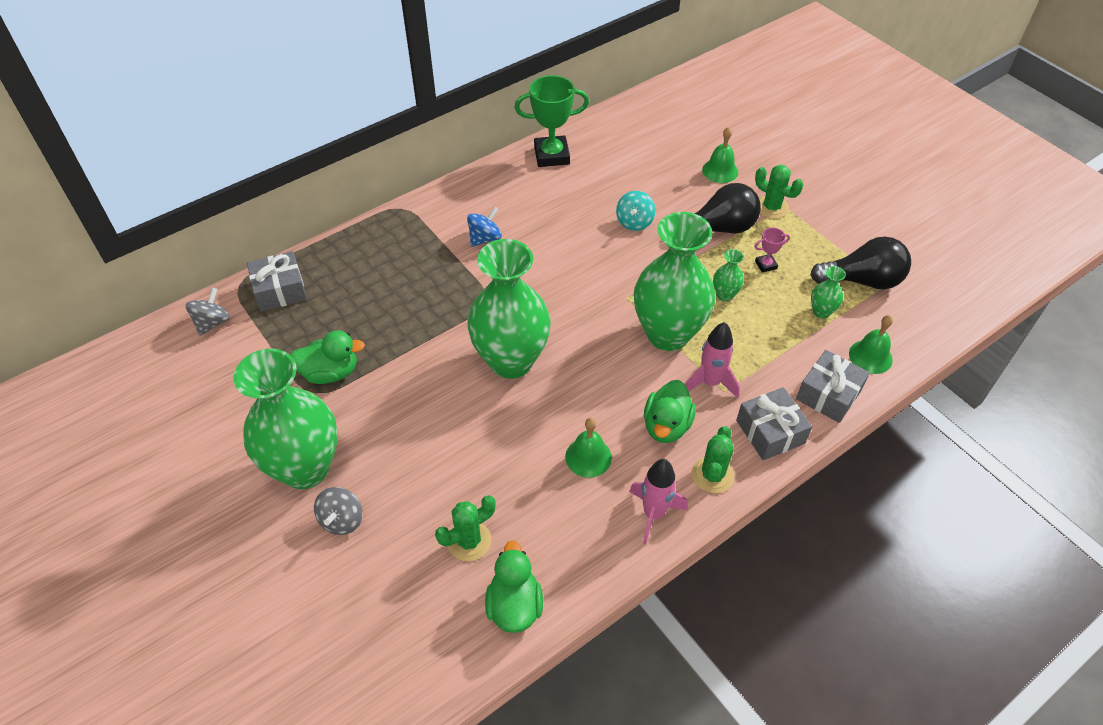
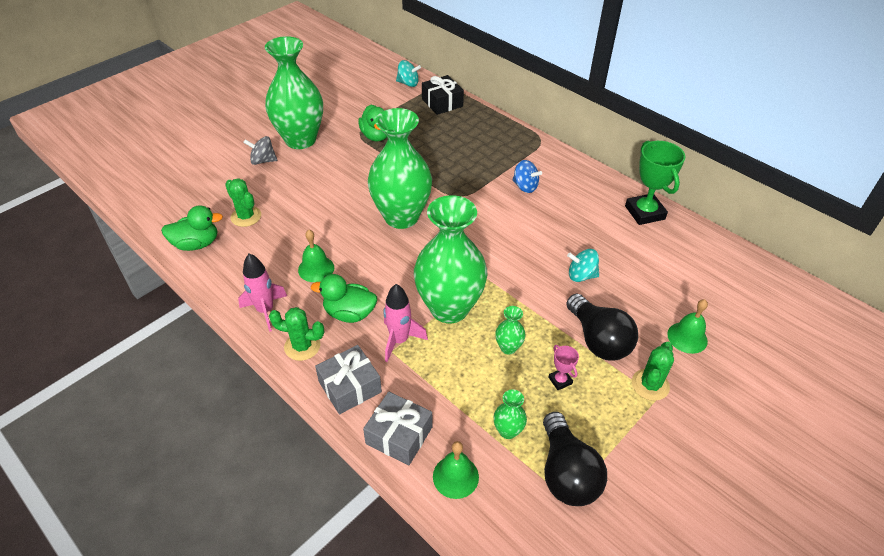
camera: 80 degrees right, 5 degrees down
grey spinning top [185,288,230,336] -> turquoise spinning top [396,60,421,87]
grey gift [247,251,307,312] -> black gift [422,75,464,115]

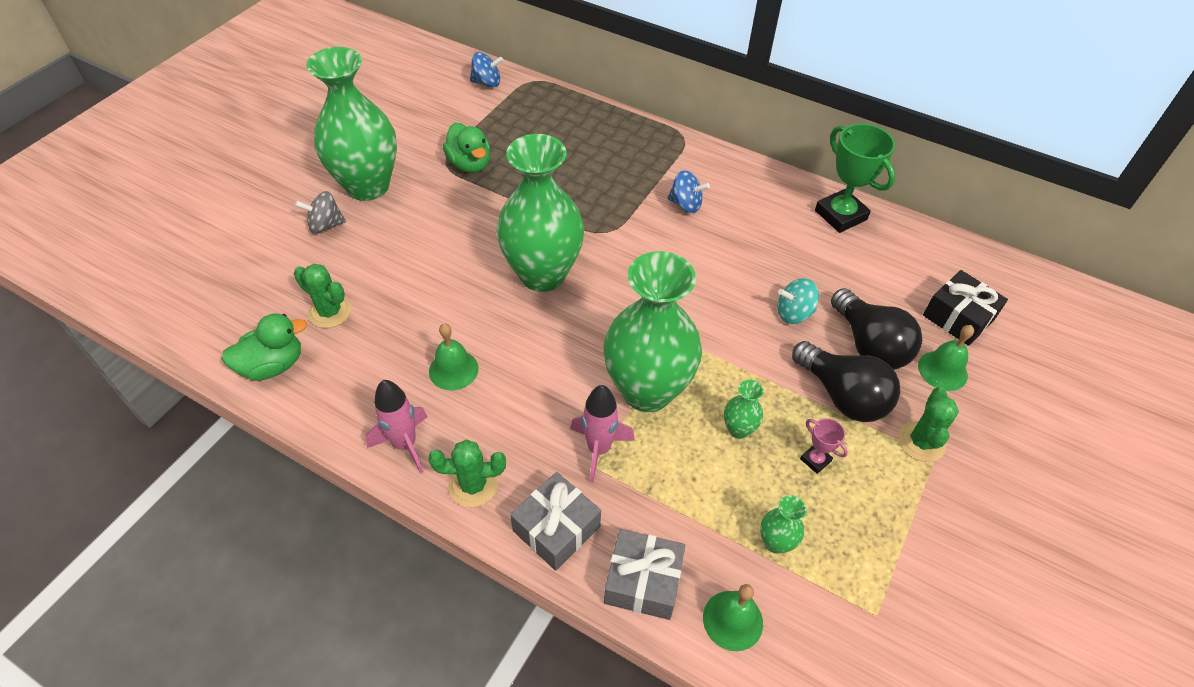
camera: 15 degrees left, 5 degrees up
green duck [311,274,377,323] -> none
turquoise spinning top [396,60,421,87] -> blue spinning top [470,52,503,87]
black gift [422,75,464,115] -> black gift moved to [923,270,1008,346]
black light bulb [543,412,607,506] -> black light bulb moved to [831,288,922,370]

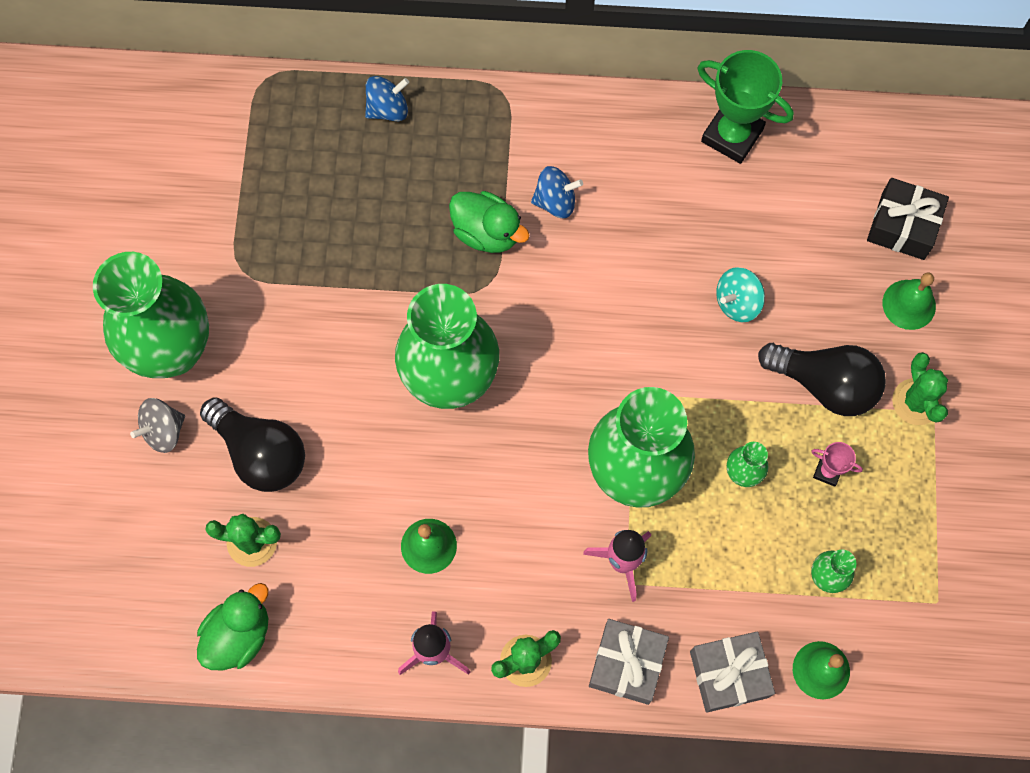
camera: 25 degrees left, 20 degrees up
green duck [443,123,490,173] -> green duck moved to [449,191,530,253]
blue spinning top [470,52,503,87] -> blue spinning top moved to [365,76,409,121]
black light bulb [831,288,922,370] -> black light bulb moved to [200,397,305,492]

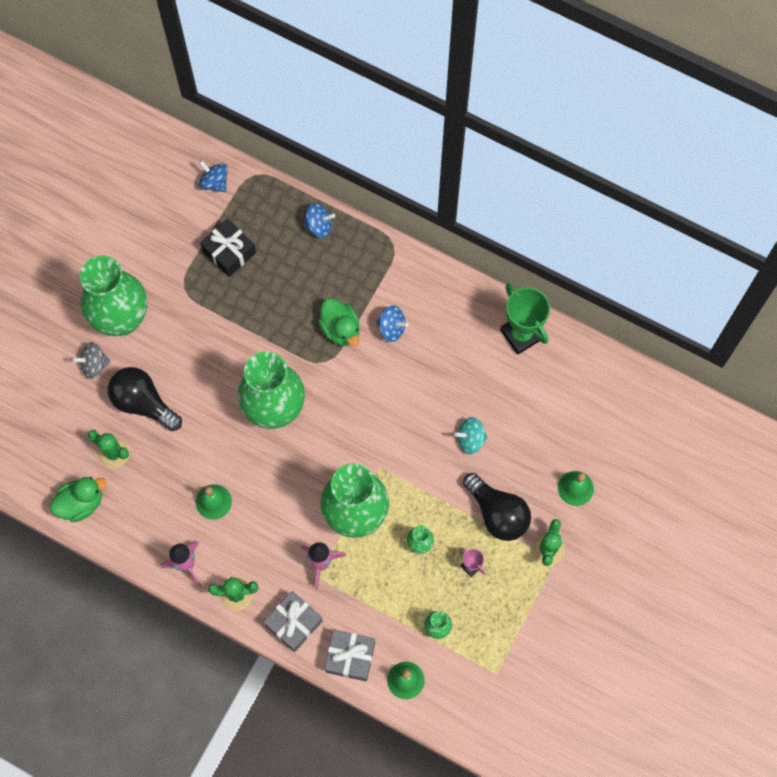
camera: 25 degrees right, 0 degrees up
black light bulb [200,397,305,492] -> black light bulb turned 150 degrees clockwise [108,367,182,431]
black gift [867,178,949,260] -> black gift moved to [200,218,256,277]
none -> blue spinning top [199,161,228,192]

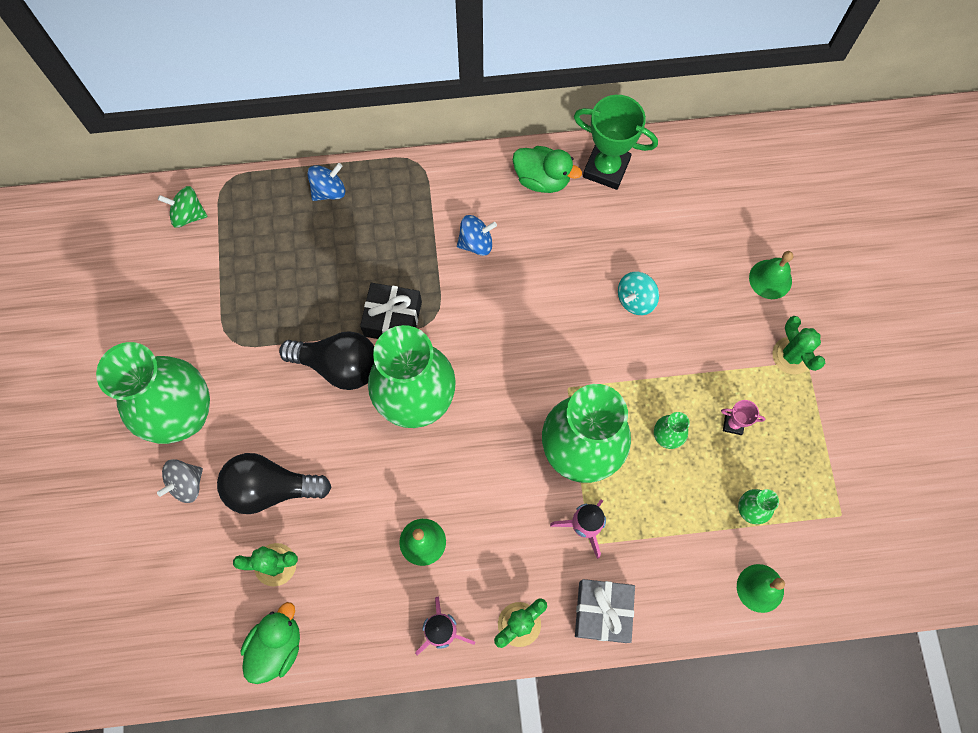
camera: 35 degrees left, 0 degrees up
blue spinning top [199,161,228,192] -> green spinning top [158,186,208,228]
black gift [200,218,256,277] -> black gift moved to [360,283,422,339]
green duck [318,298,360,346] -> green duck moved to [513,146,582,193]
grey gift [325,630,375,681] -> none
black light bulb [463,473,531,541] -> black light bulb moved to [279,331,374,390]

